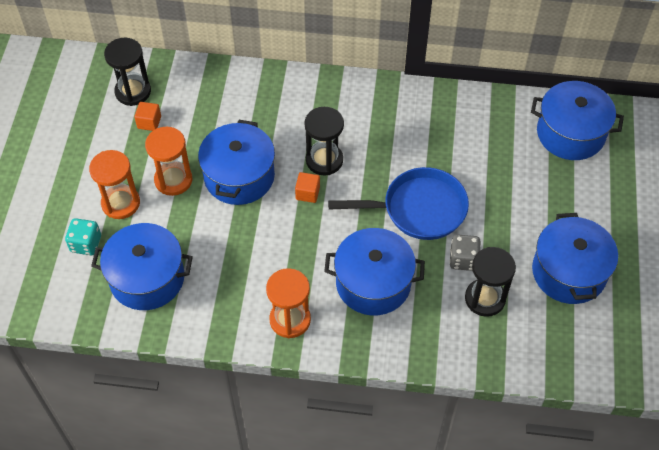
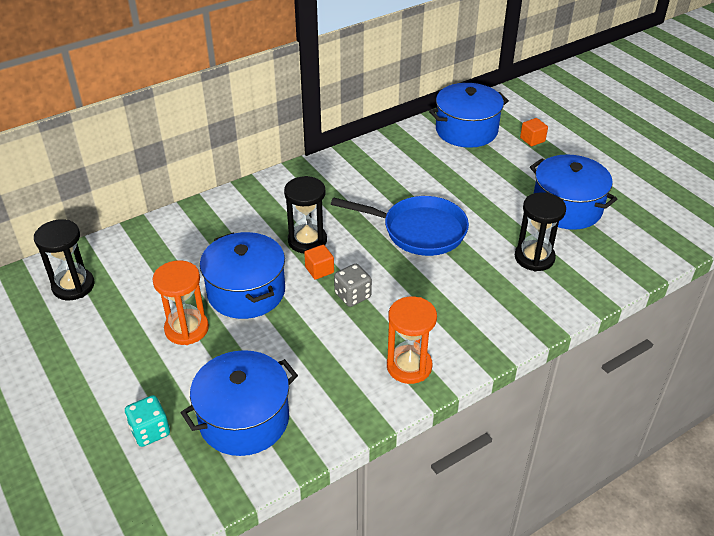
camera: 40 degrees left, 15 degrees down
orange hourglass [89,150,140,219] -> none
orange cube [134,102,161,131] -> orange cube moved to [520,118,548,146]
blue pot [324,228,425,315] -> none
blue pan [328,167,469,240] -> blue pan turned 60 degrees clockwise [331,196,469,256]
grey dice [450,234,481,271] -> grey dice moved to [334,264,372,307]

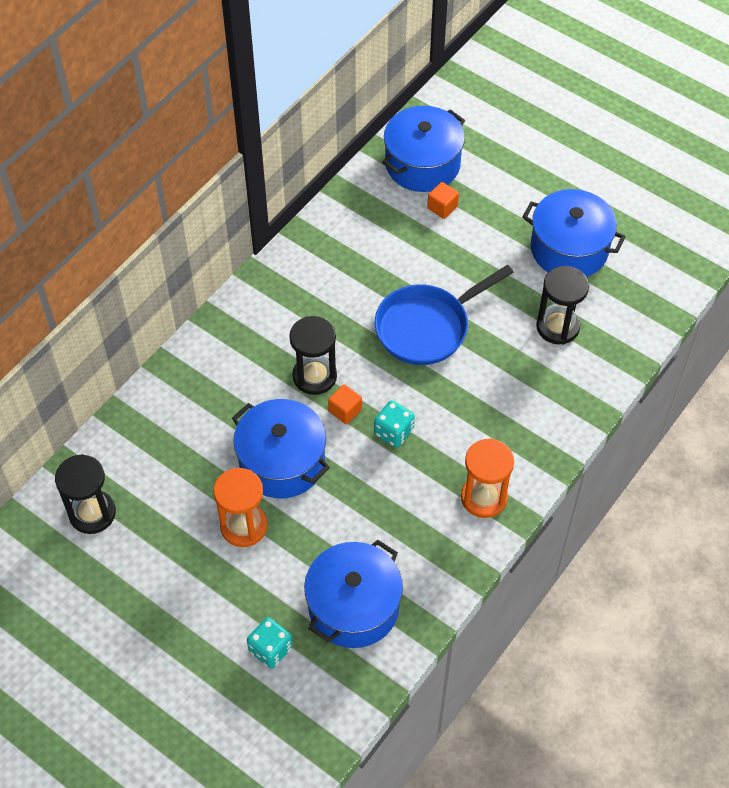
camera: 20 degrees left, 15 degrees up
blue pan [331,196,469,256] -> blue pan turned 150 degrees clockwise [375,265,514,365]
grey dice [334,264,372,307] -> turquoise dice [374,400,415,448]
orange cube [520,118,548,146] -> orange cube moved to [427,182,459,219]

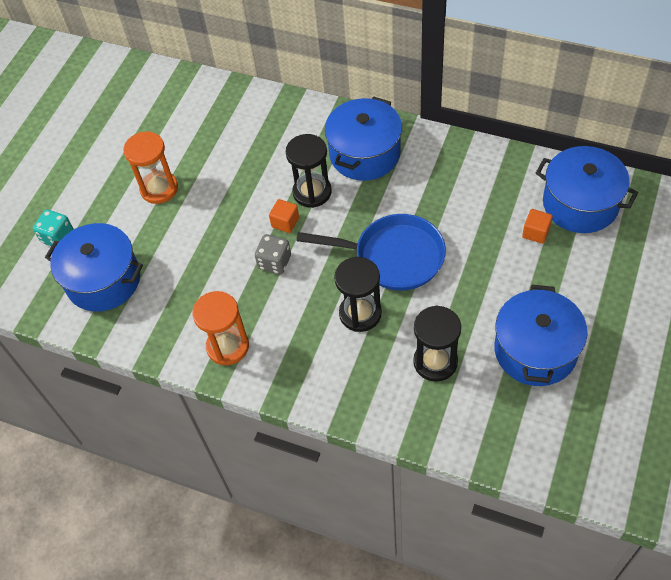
camera: 80 degrees right, 0 degrees up
black hourglass [55,454,116,534] -> black hourglass moved to [334,257,382,332]
blue pot [232,399,330,499] -> blue pot moved to [325,97,402,181]
turquoise dice [374,400,415,448] -> grey dice [255,234,291,274]
blue pan [375,265,514,365] -> blue pan turned 150 degrees clockwise [296,214,446,291]

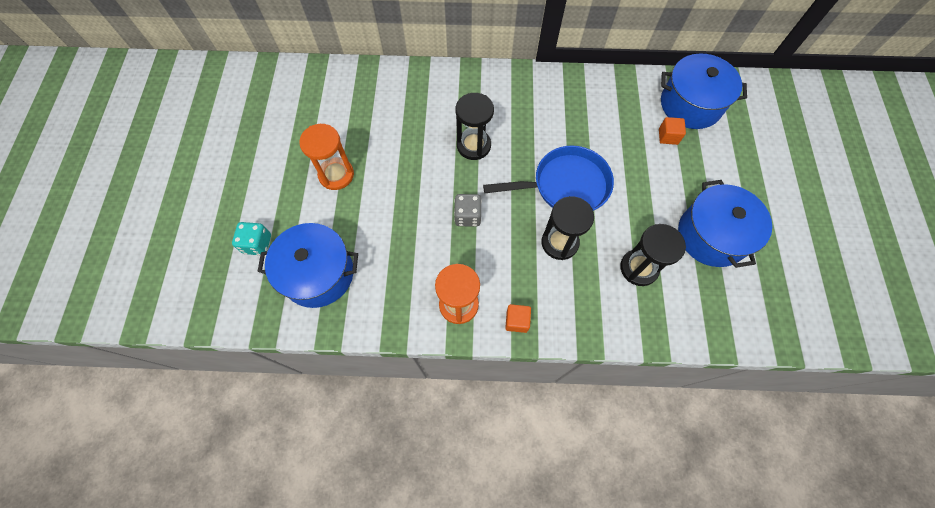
camera: 25 degrees left, 10 degrees up
orange cube [269,199,299,233] -> orange cube moved to [505,304,531,333]
blue pot [325,97,402,181] -> none

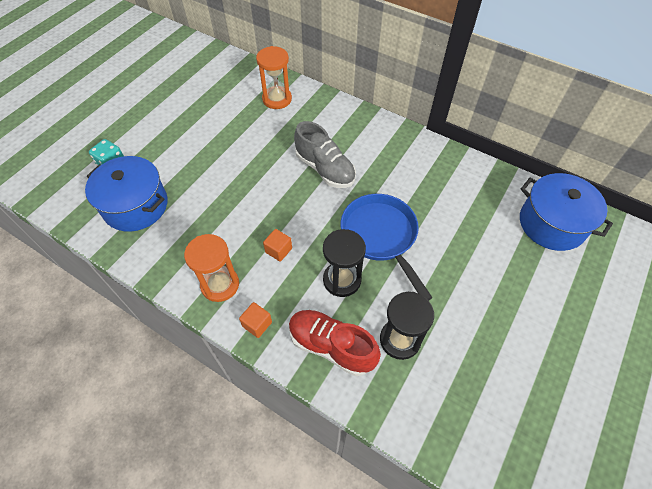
camera: 30 degrees right, 10 degrees down
orange hourglass [299,124,354,190] -> orange hourglass moved to [256,46,292,109]
grey dice [454,194,482,227] -> none
black hourglass [455,93,494,160] -> grey shoe [294,121,356,188]
blue pan [483,145,614,211] -> blue pan turned 135 degrees counterclockwise [341,194,433,301]
orange cube [659,117,686,145] -> orange cube moved to [263,229,292,262]
blue pot [678,180,772,268] -> none
none -> red shoe [289,310,381,376]

